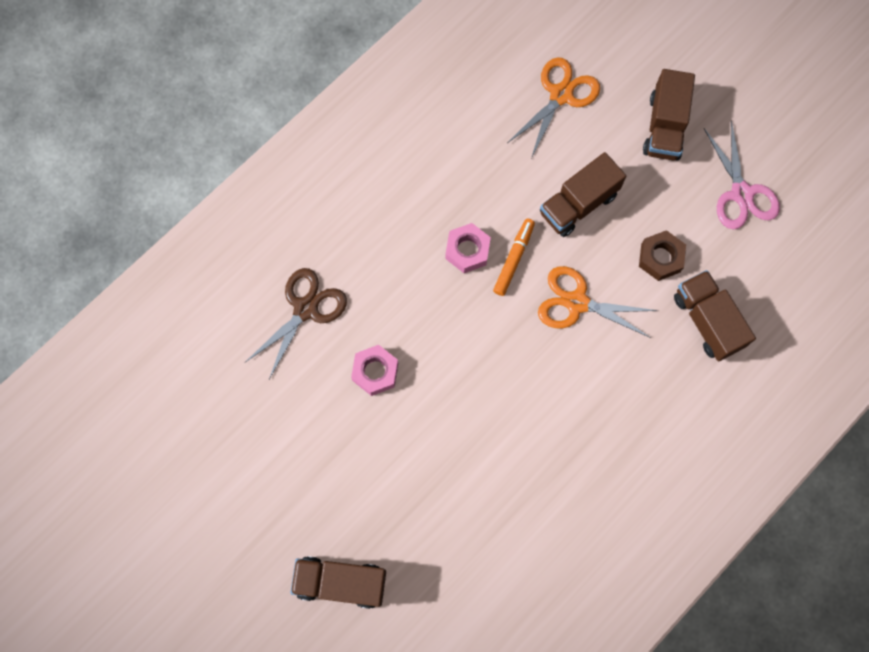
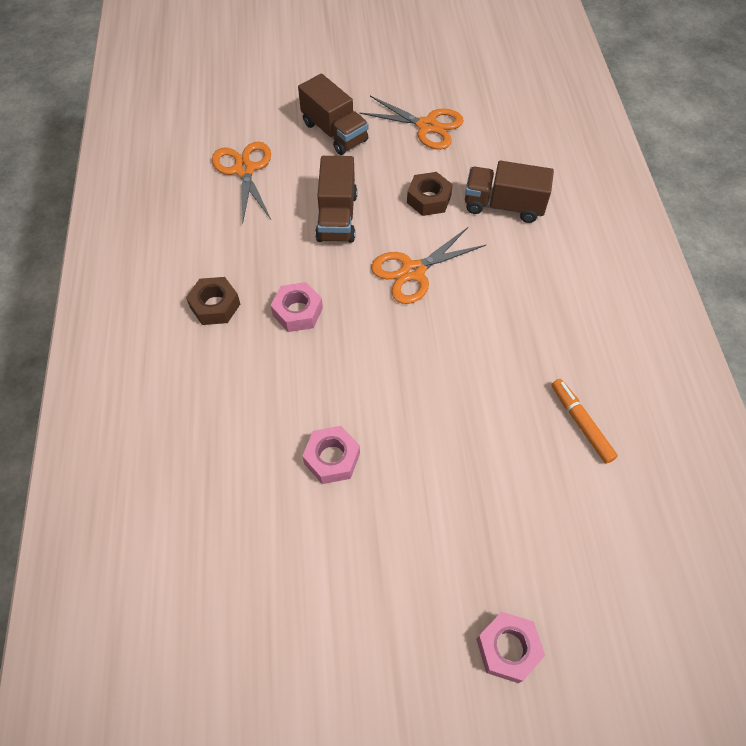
camera: 50 degrees left, 15 degrees down
brown scissors [244,268,347,379] -> none
brown truck [290,556,386,609] -> pink nut [476,612,545,683]
orange marker [493,218,535,296] -> orange marker moved to [552,379,618,464]
pink scissors [704,120,780,230] -> orange scissors [359,96,464,150]
none -> brown nut [186,277,240,325]

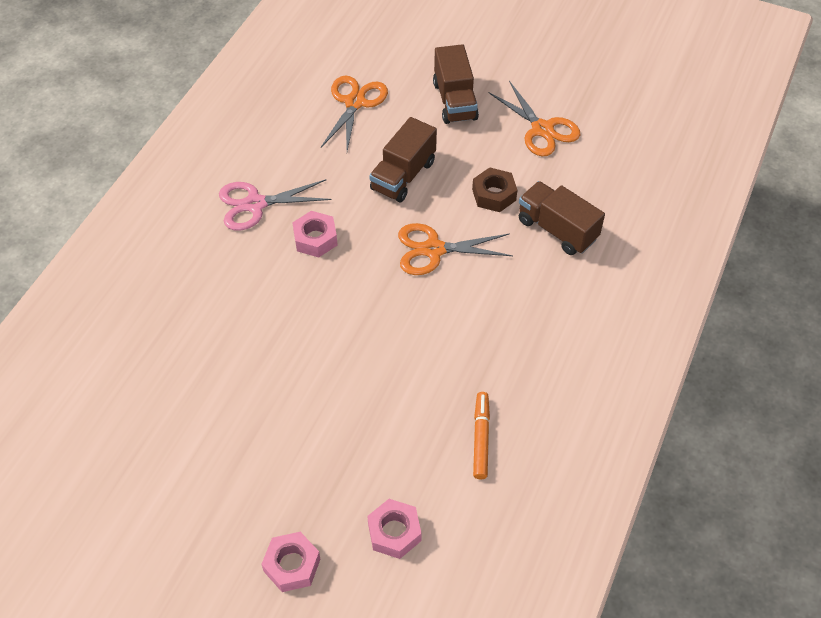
camera: 30 degrees right, 5 degrees down
brown nut [186,277,240,325] -> pink scissors [219,179,332,231]
pink nut [302,426,360,484] -> pink nut moved to [367,499,422,559]

